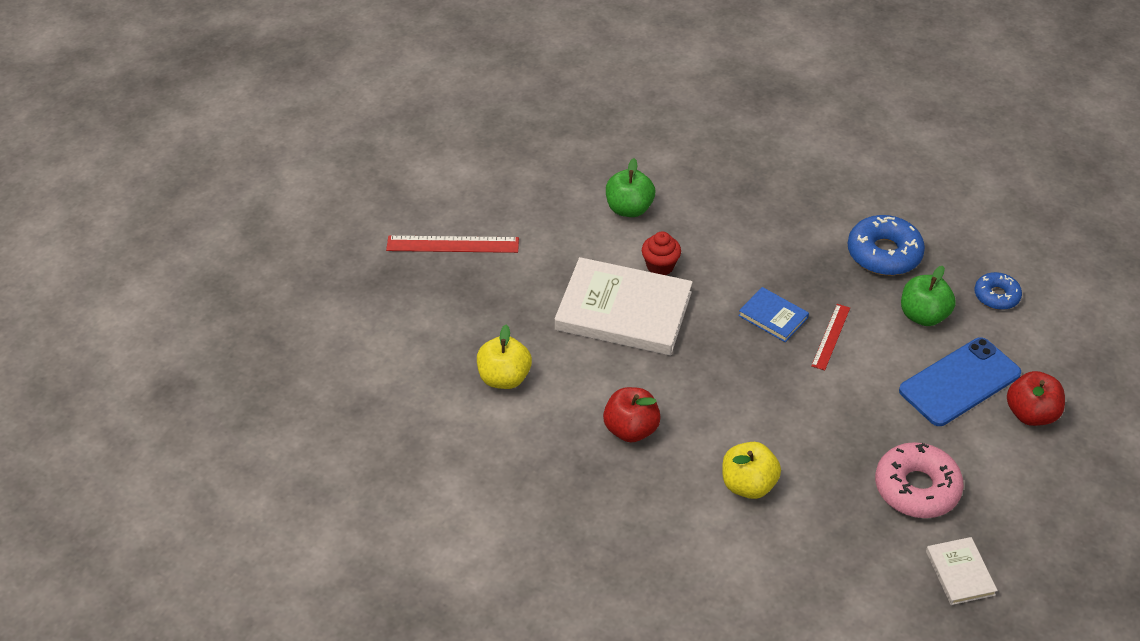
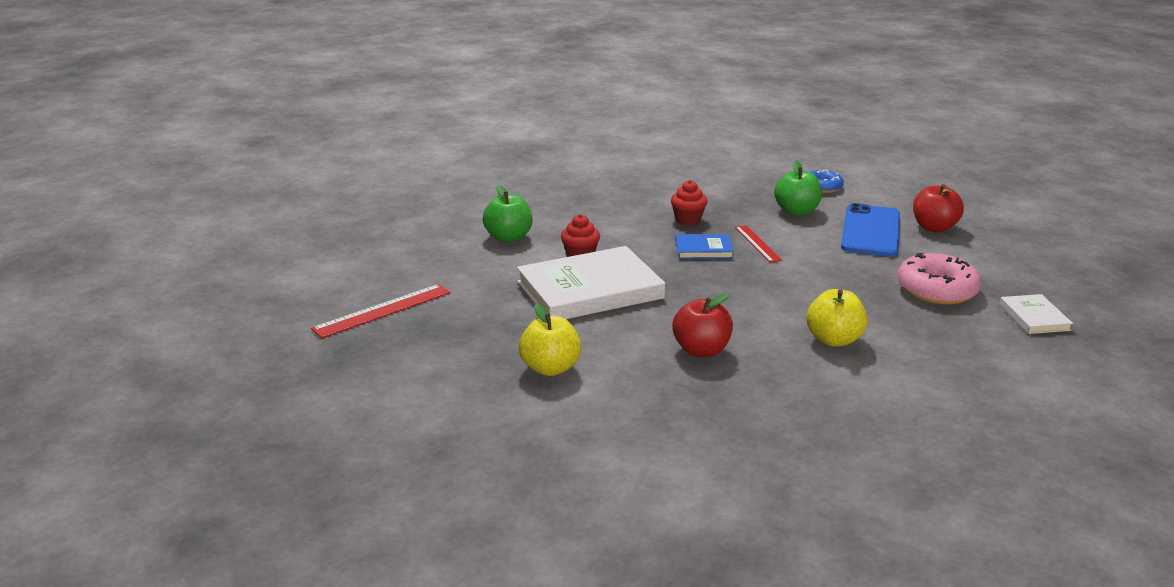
camera: 40 degrees left, 20 degrees down
blue donut [848,215,925,275] -> none
white book [926,537,998,605] -> white book turned 45 degrees clockwise [1000,294,1073,334]
none -> red cupcake [671,180,708,226]

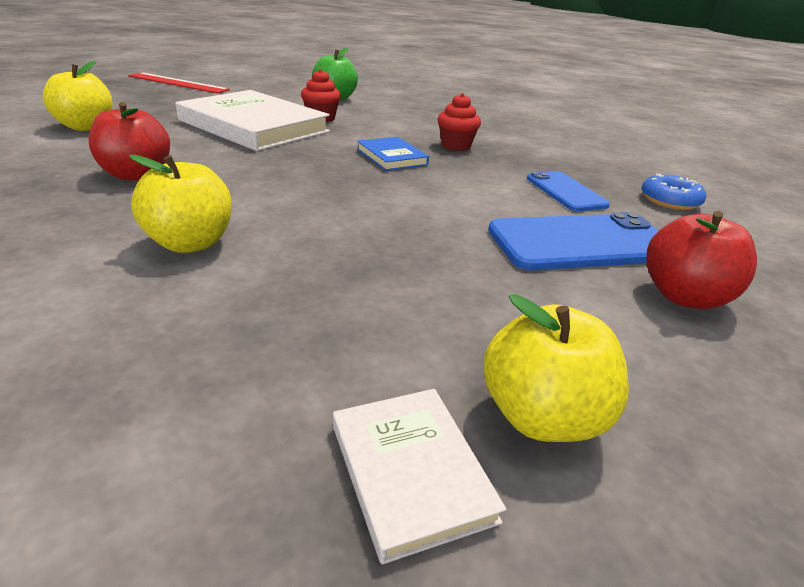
camera: 60 degrees right, 5 degrees up
red ruler [735,225,782,263] -> none
green apple [774,160,822,216] -> blue phone [527,171,610,211]
pink donut [897,253,981,305] -> none
white book [1000,294,1073,334] -> white book turned 75 degrees counterclockwise [333,389,507,564]
none -> yellow apple [483,294,629,442]

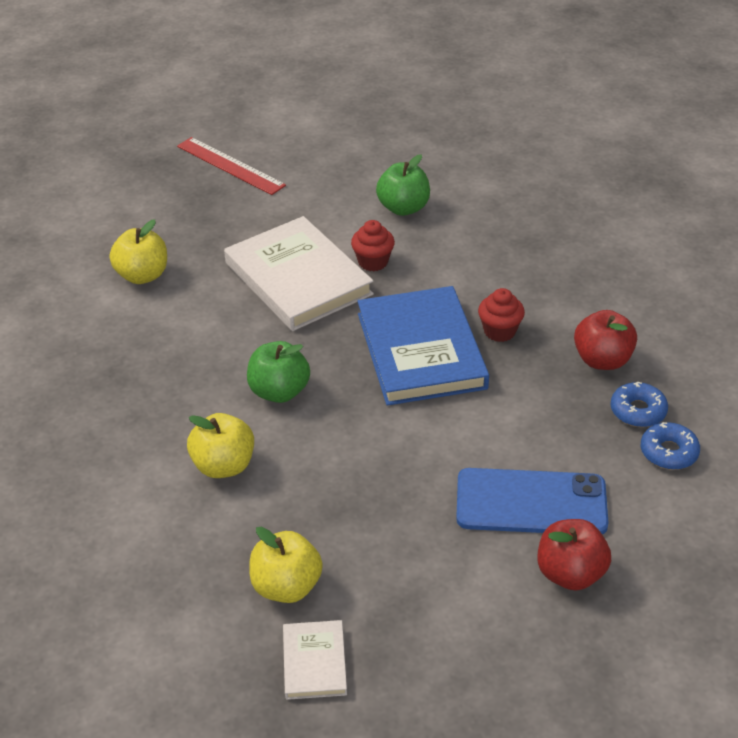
camera: 20 degrees right, 10 degrees up
red apple [88,102,170,180] -> red apple moved to [574,310,637,370]
blue book [357,137,429,171] -> blue book [358,286,489,406], size x2.12
yellow apple [483,294,629,442] -> yellow apple moved to [249,527,323,603]
blue phone [527,171,610,211] -> none
none -> green apple [247,341,310,403]
none -> blue donut [611,382,668,427]

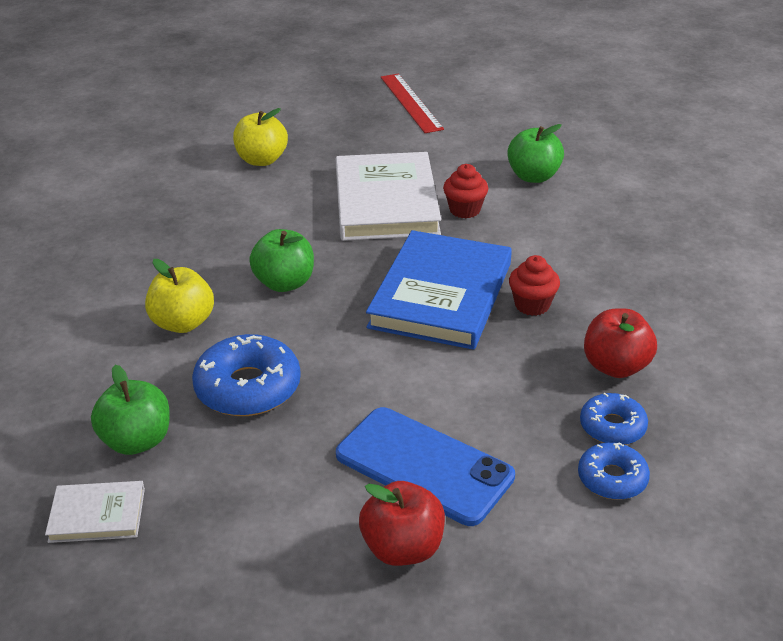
camera: 30 degrees right, 5 degrees down
yellow apple [249,527,323,603] -> green apple [91,365,170,455]
white book [283,620,347,700] -> white book turned 60 degrees clockwise [45,481,145,543]
none -> blue donut [192,334,301,416]

